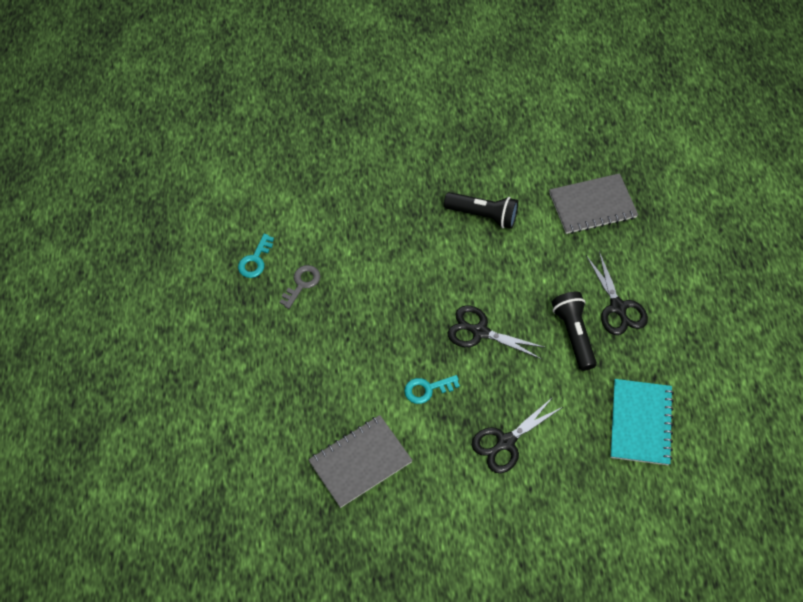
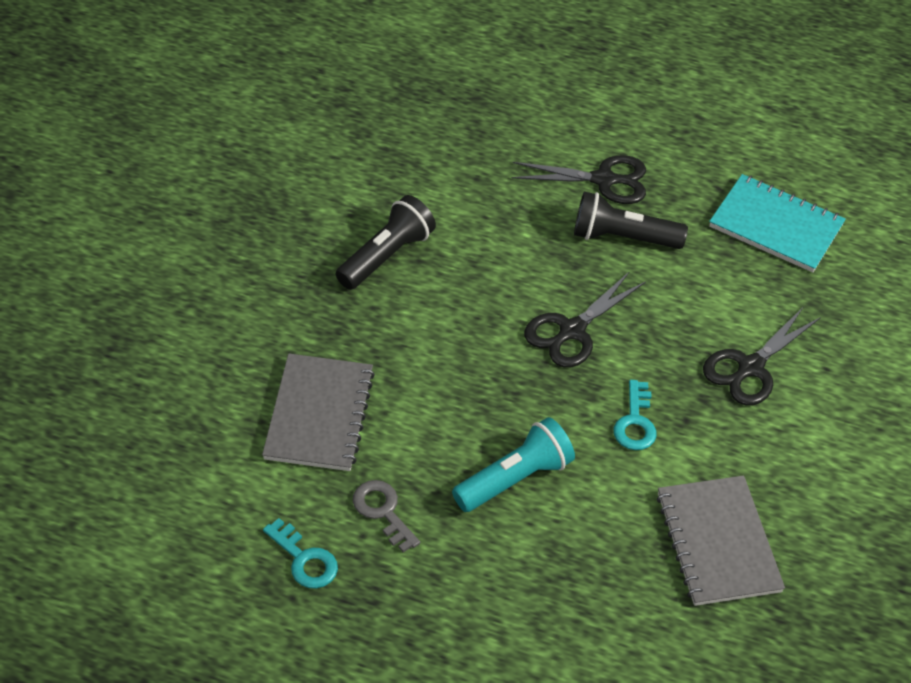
camera: 70 degrees left, 10 degrees down
black scissors [472,397,563,473] -> black scissors turned 60 degrees clockwise [703,306,821,405]
grey notebook [549,173,638,234] -> grey notebook moved to [262,353,375,471]
none -> turquoise flashlight [452,417,575,512]

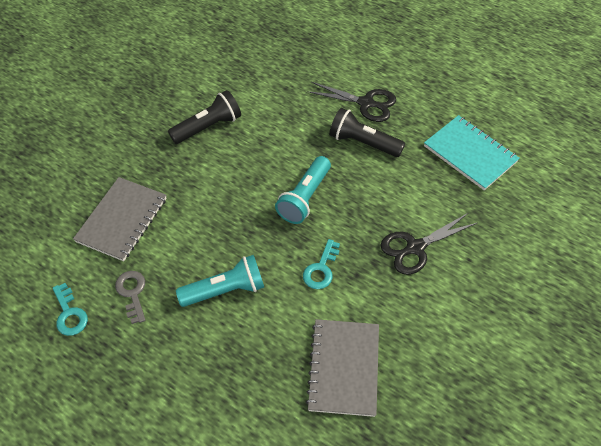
camera: 20 degrees right, 5 degrees up
black scissors [524,271,646,368] -> turquoise flashlight [275,156,331,224]

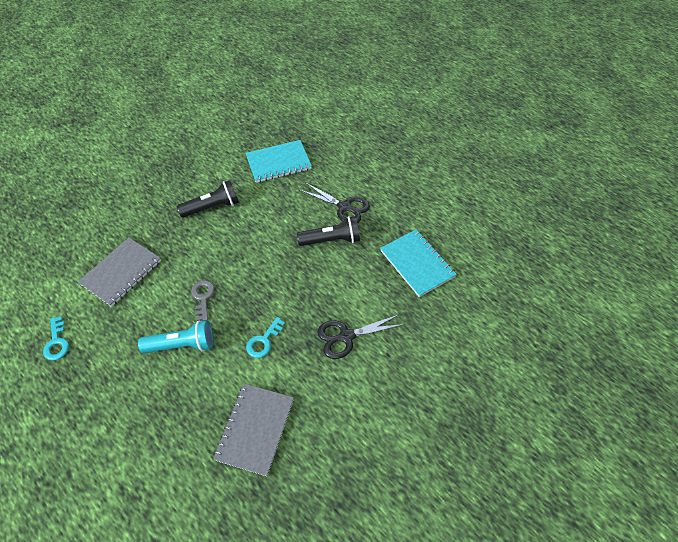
camera: 10 degrees right, 0 degrees up
grey key [115,271,145,324] -> grey key moved to [191,280,215,321]
turquoise flashlight [275,156,331,224] -> none
black flashlight [329,108,405,157] -> black flashlight turned 135 degrees clockwise [297,216,360,246]
none -> turquoise notebook [245,140,312,183]

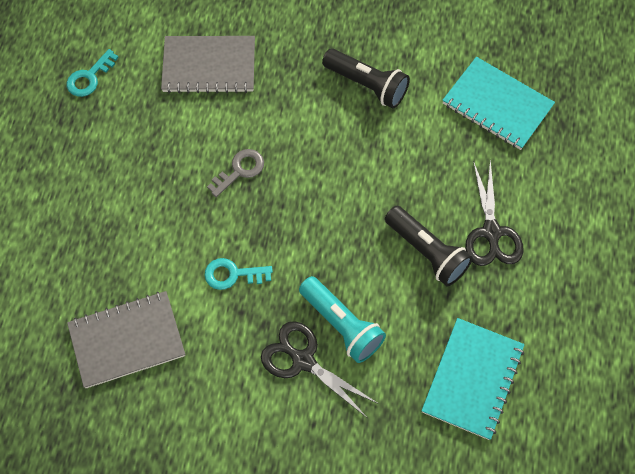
camera: 55 degrees right, 10 degrees up
turquoise flashlight [138,320,213,353] -> turquoise flashlight moved to [299,276,386,363]

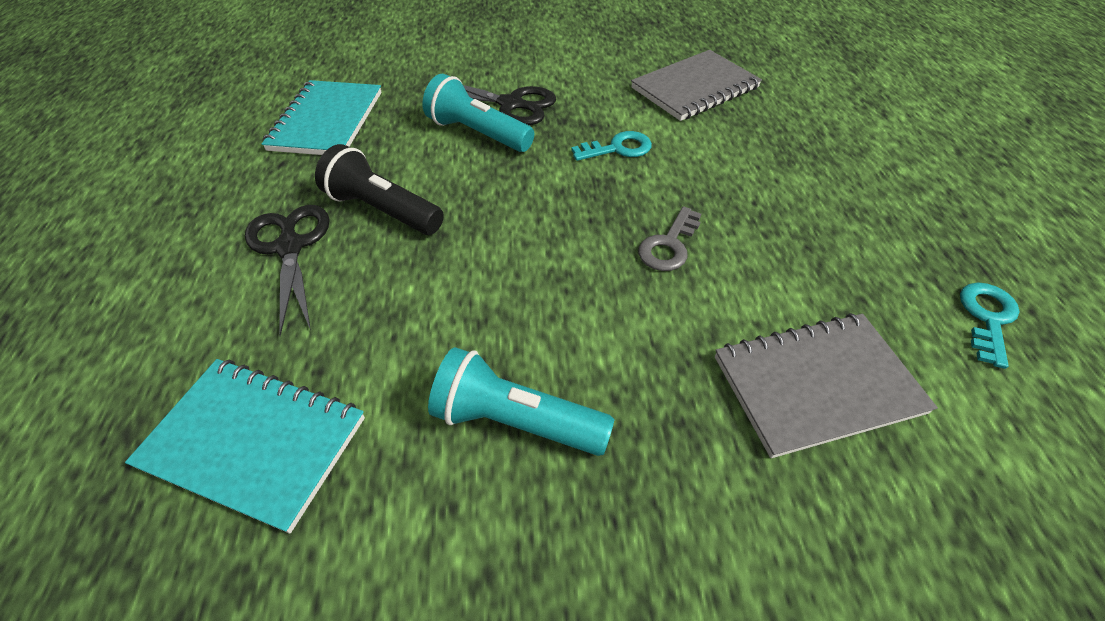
camera: 165 degrees right, 15 degrees down
black flashlight [322,48,410,108] -> turquoise flashlight [428,347,614,456]

